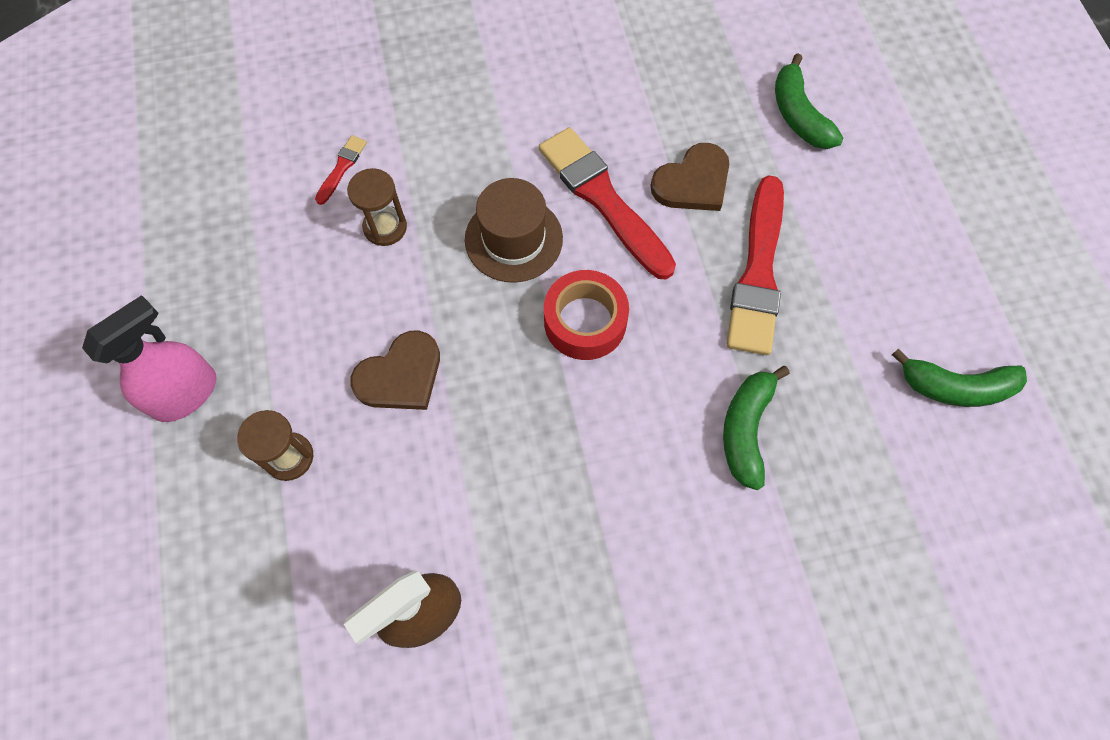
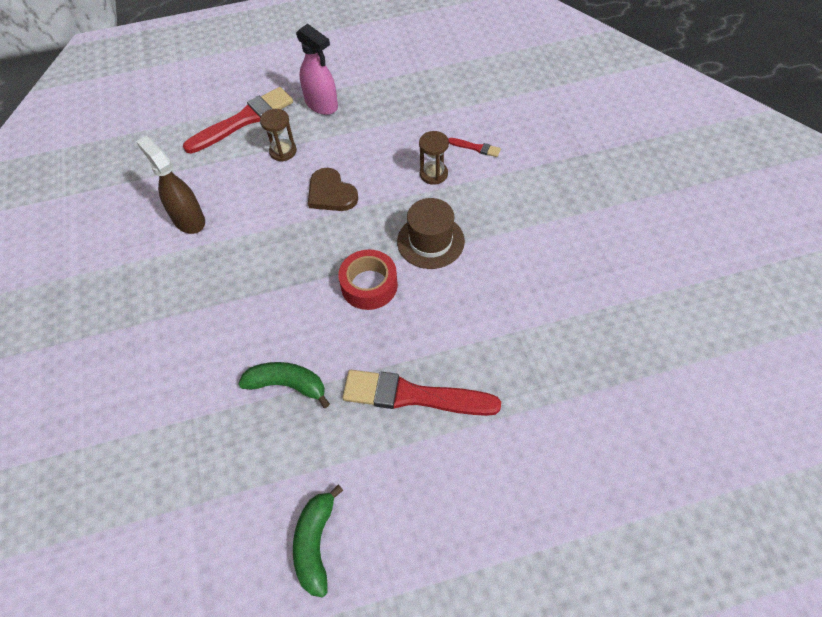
camera: 90 degrees right, 10 degrees down
red brush [539,127,676,279] -> red brush moved to [183,87,293,154]
brown heart [650,143,729,211] -> none
green banana [775,53,843,149] -> none

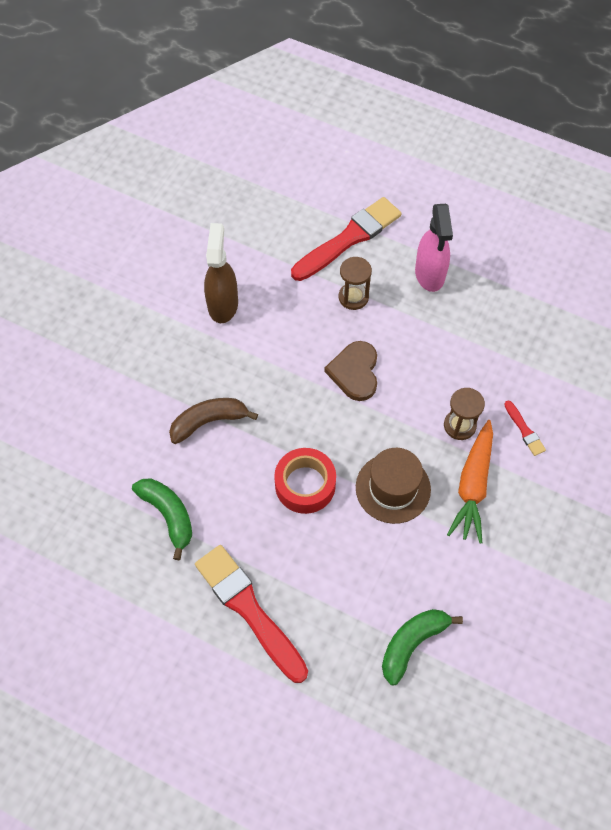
camera: 40 degrees right, 5 degrees up
red brush [183,87,293,154] -> red brush turned 45 degrees counterclockwise [291,197,402,281]
green banana [293,485,343,598] -> green banana moved to [382,609,463,685]
none -> brown banana [169,398,258,444]
none -> orange carrot [447,420,493,544]

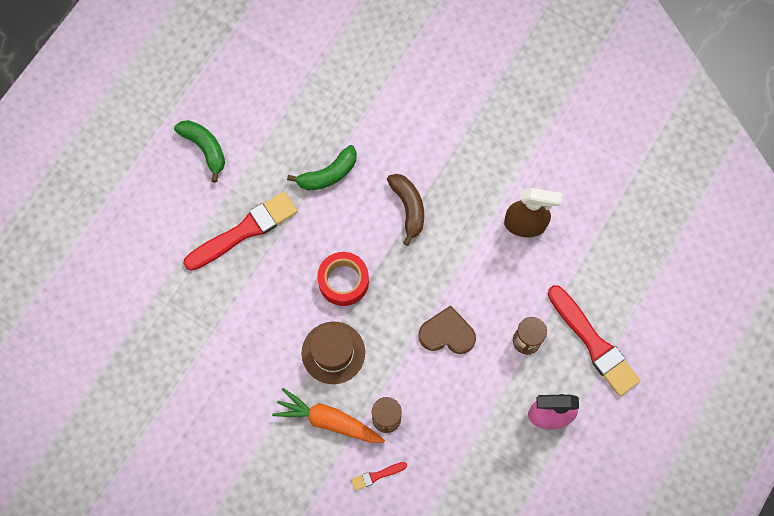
camera: 95 degrees right, 10 degrees up
green banana [382,609,463,685] -> green banana moved to [174,120,225,183]

